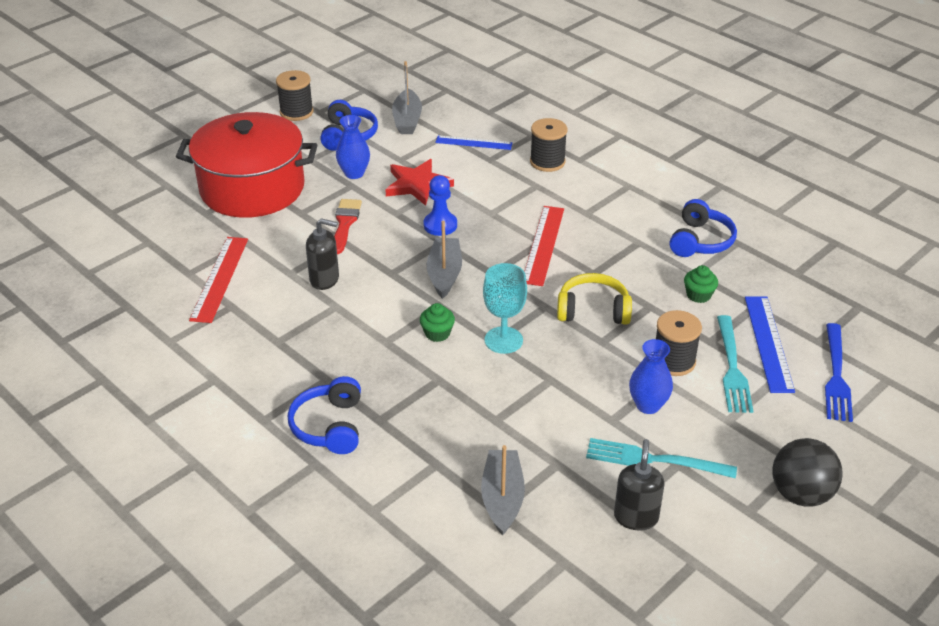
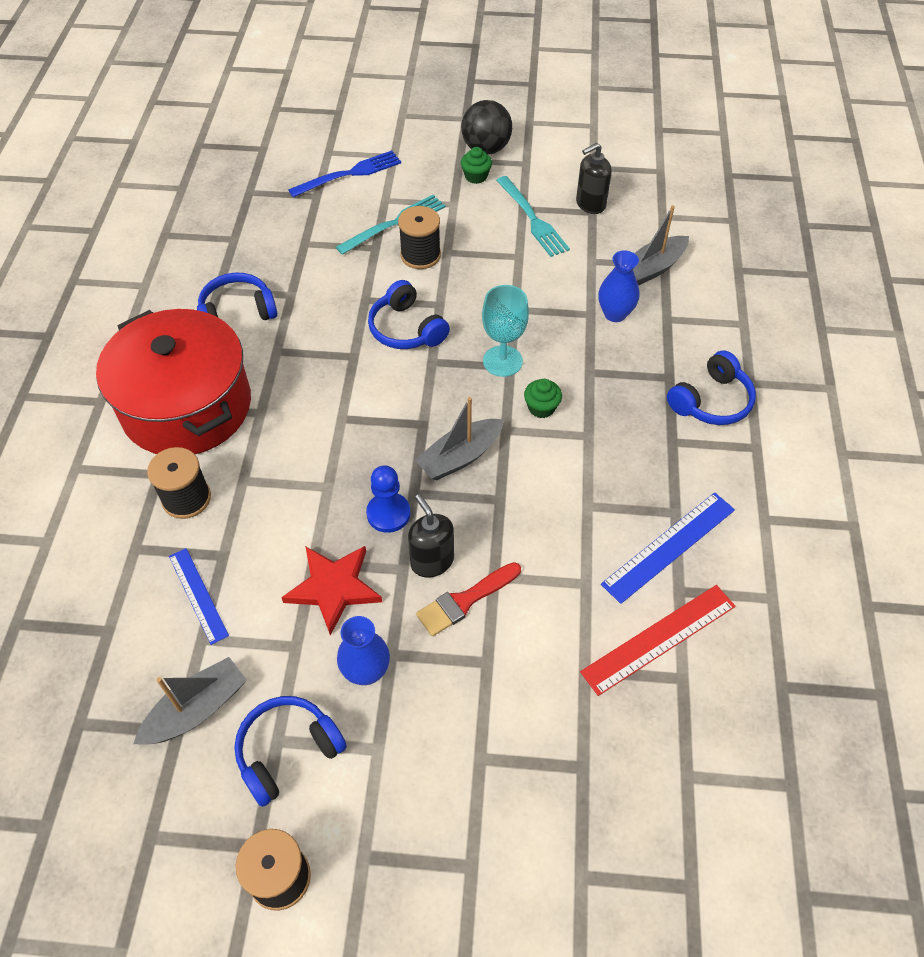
camera: 130 degrees left, 15 degrees up
red pot [176,112,317,218] -> red pot moved to [96,309,251,454]
black soap dispenser [306,218,339,290] -> black soap dispenser moved to [408,494,454,578]
red ruler [524,206,564,286] -> none
yellow headphones [557,273,632,325] -> blue headphones [368,280,450,349]
blue vase [629,339,673,414] -> blue vase moved to [598,250,639,322]
green cupcake [684,265,718,303] -> green cupcake moved to [461,147,492,184]
blue ruler [745,297,795,393] -> blue ruler moved to [601,492,735,604]

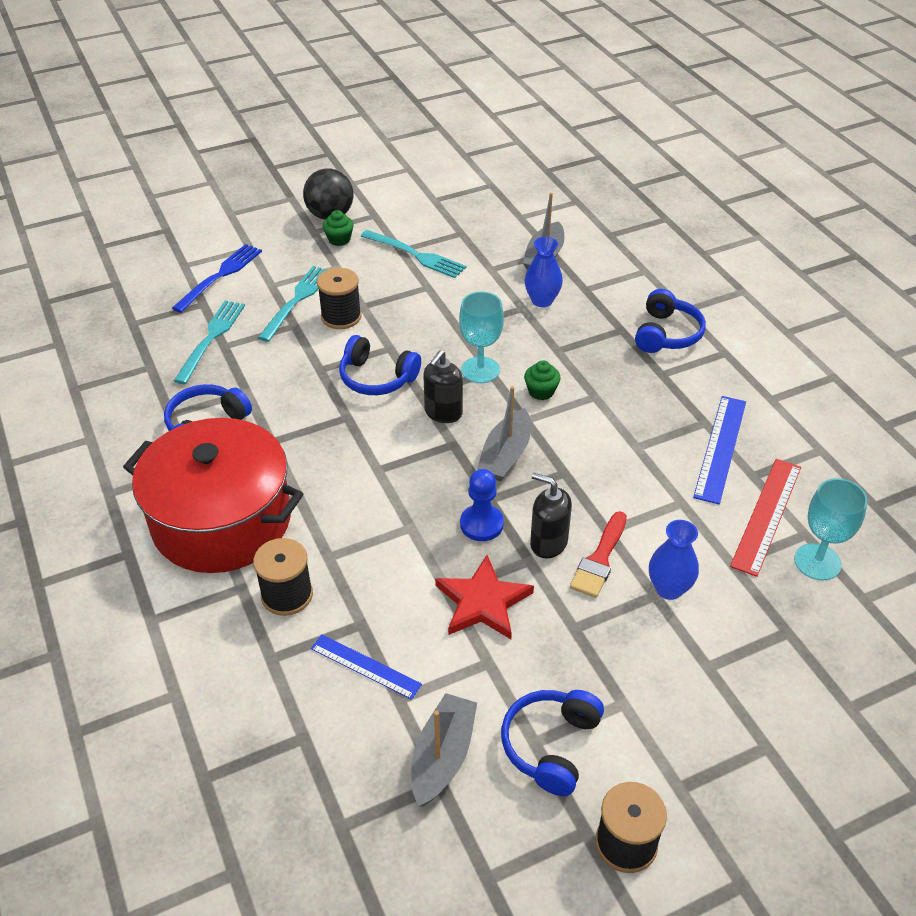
camera: 30 degrees left, 10 degrees down
blue vase [337,616,390,685] -> blue vase moved to [649,520,699,600]
black soap dispenser [576,143,612,214] -> black soap dispenser moved to [423,350,463,423]
none -> turquoise fork [174,301,245,384]
none -> turquoise goblet [794,478,868,580]

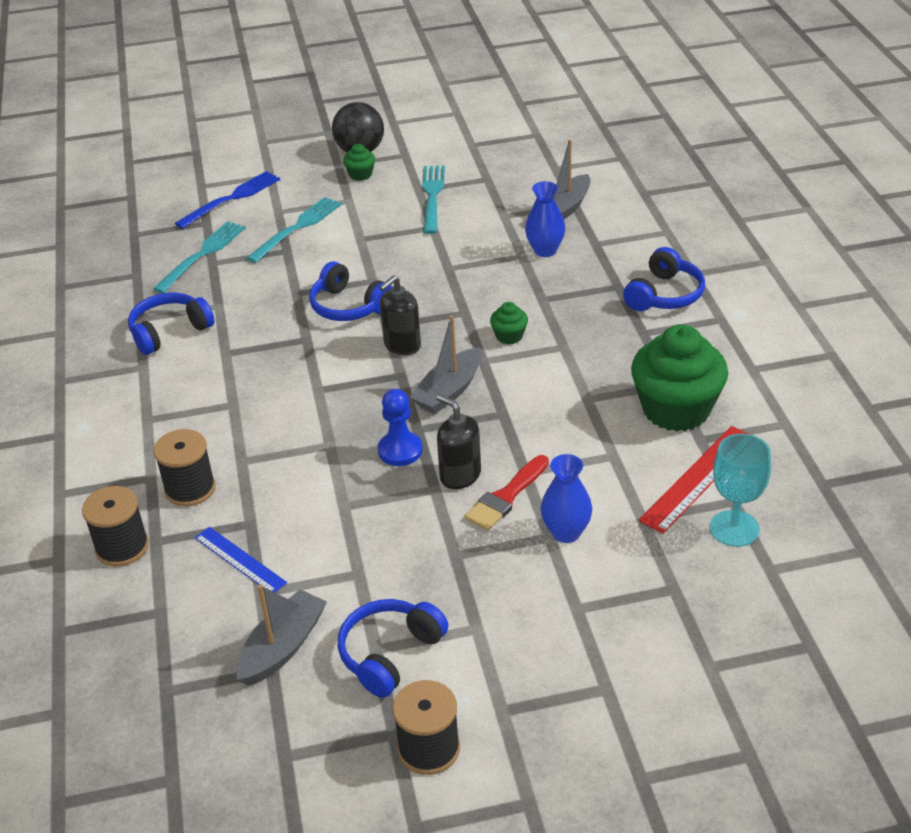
camera: 15 degrees right, 5 degrees down
red pot [123,418,303,573] -> none
black spool [317,268,362,329] -> black spool moved to [82,486,149,567]
turquoise fork [361,230,466,278] -> turquoise fork turned 135 degrees counterclockwise [422,165,445,234]
red star [435,555,534,639] -> none
turquoise goblet [459,292,504,383] -> none
blue ruler [693,396,746,504] -> green cupcake [631,325,728,432]

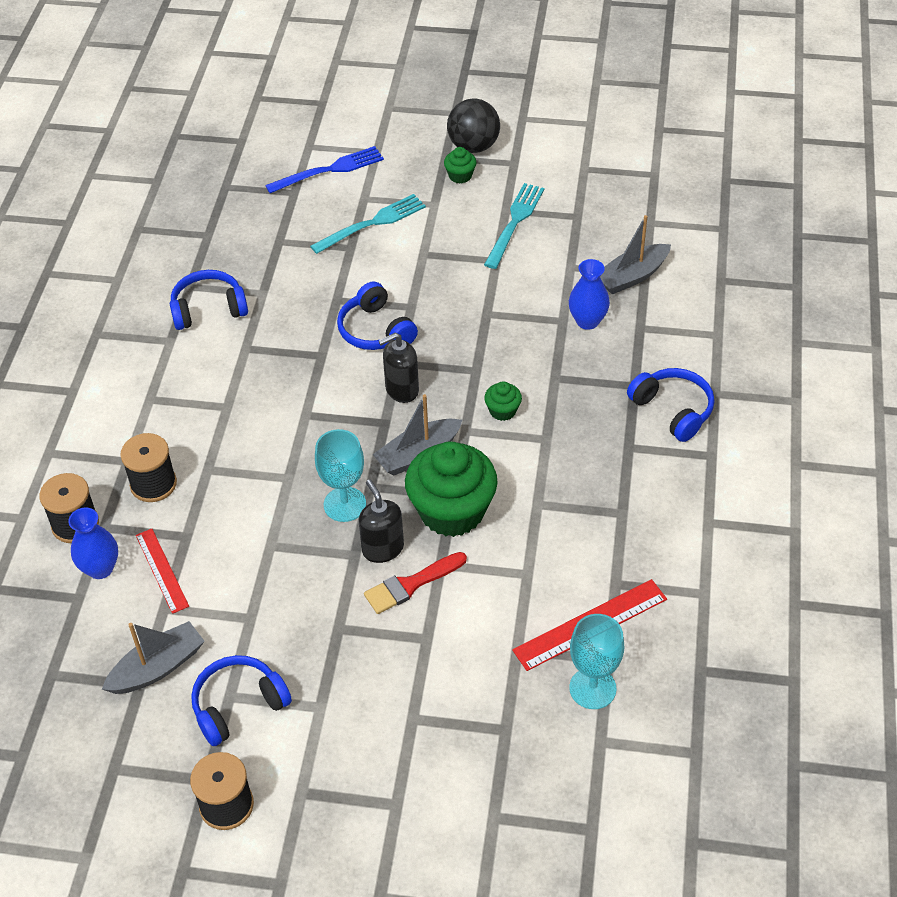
camera: 20 degrees right, 10 degrees up
turquoise fork [153,221,246,293] -> none
blue ruler [195,527,287,592] -> red ruler [136,529,189,614]
blue pawn [378,389,423,466] -> turquoise goblet [315,429,366,522]
blue vase [540,454,592,543] -> blue vase moved to [68,507,118,579]
blue headphones [623,247,705,311] -> blue headphones turned 90 degrees counterclockwise [627,368,714,442]
green cupcake [631,325,728,432] -> green cupcake moved to [405,441,498,537]

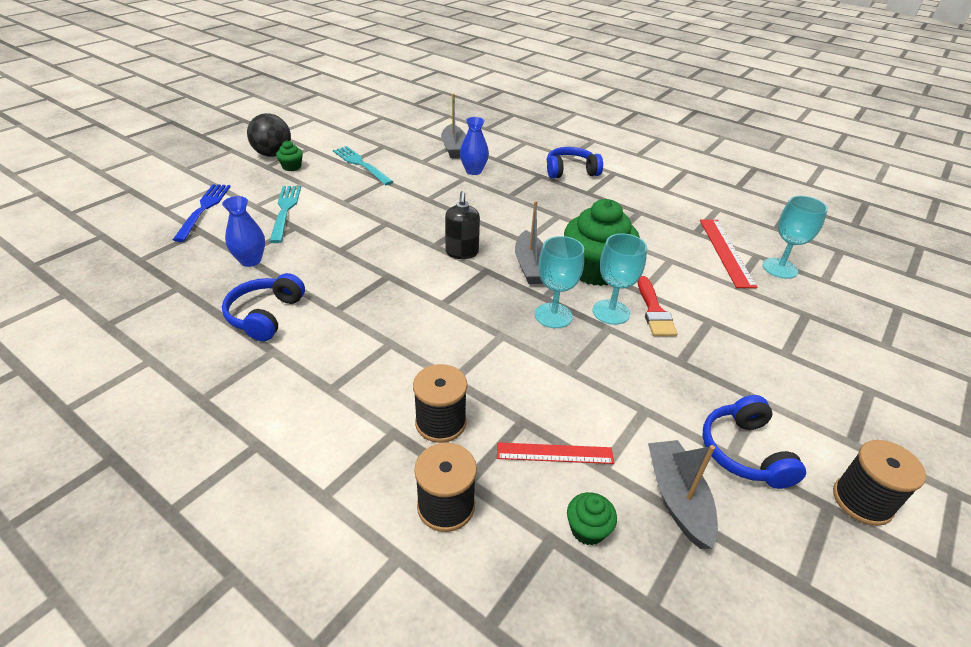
camera: 65 degrees left, 10 degrees down
blue vase [68,507,118,579] -> blue vase moved to [222,196,265,267]
blue headphones [337,281,418,350] -> none
black soap dispenser [359,480,404,563] -> turquoise goblet [592,233,647,325]
green cupcake [484,381,522,421] -> green cupcake moved to [567,492,617,545]

